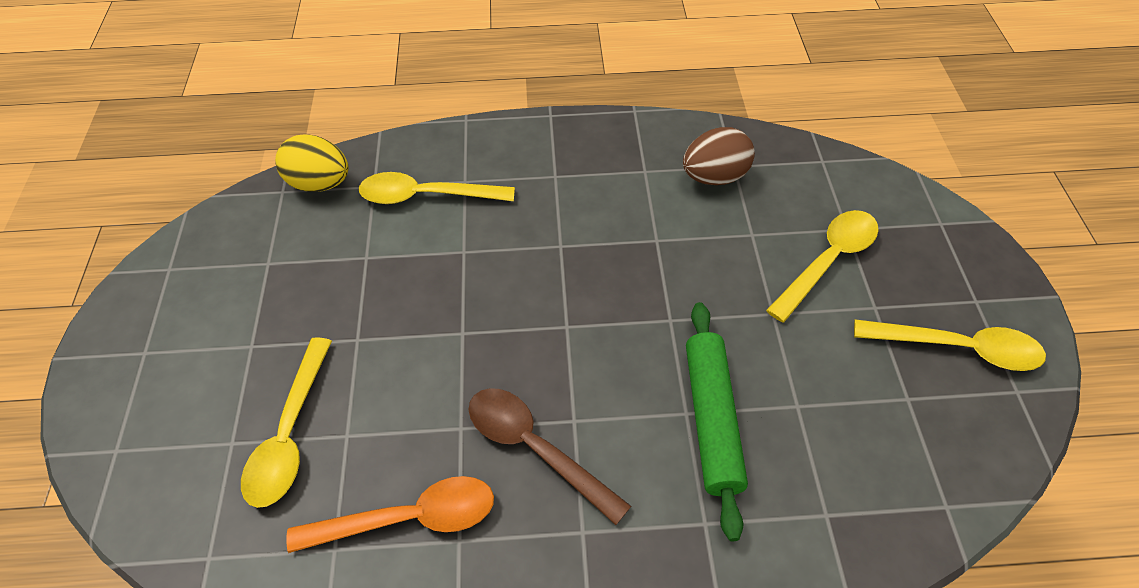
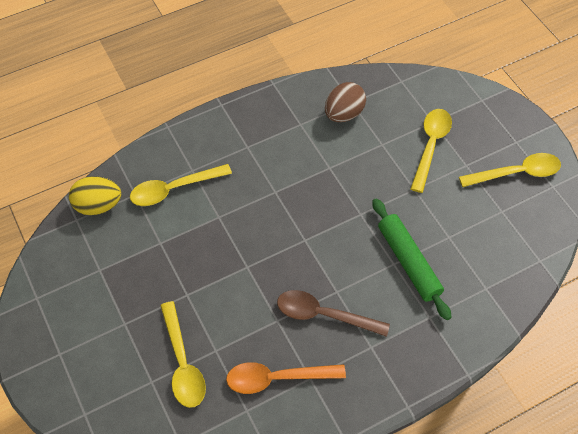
camera: 25 degrees left, 5 degrees up
orange spoon [287,476,494,553] -> orange spoon turned 150 degrees counterclockwise [226,362,346,394]

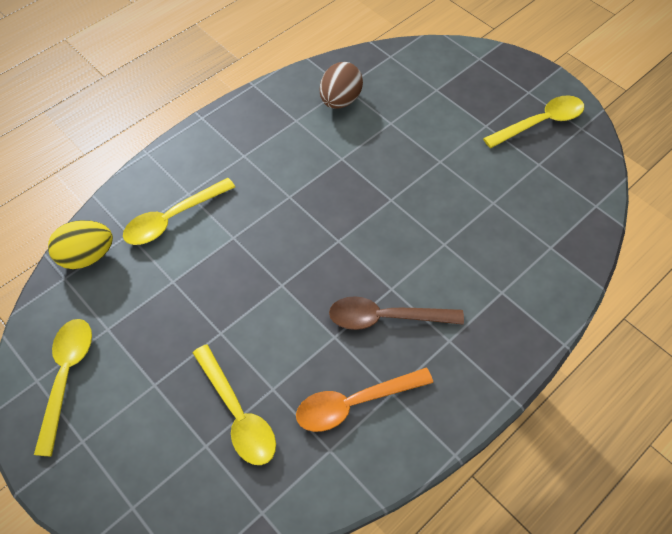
camera: 15 degrees left, 0 degrees up
green rolling pin [372,198,451,320] -> none
yellow spoon [410,109,452,193] -> yellow spoon moved to [34,319,92,456]

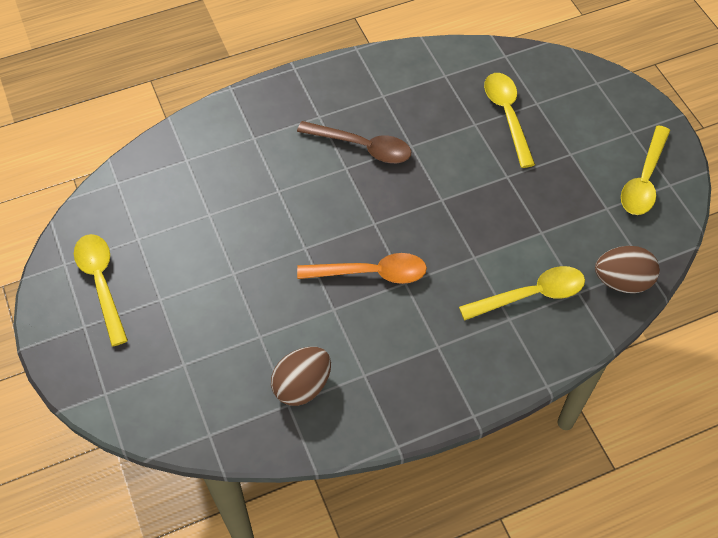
camera: 160 degrees left, 0 degrees up
yellow egg [48,220,113,269] -> brown egg [595,246,660,293]
orange spoon [296,368,433,432] -> orange spoon moved to [297,253,427,284]
yellow spoon [483,95,584,148] -> yellow spoon turned 75 degrees clockwise [74,234,128,346]

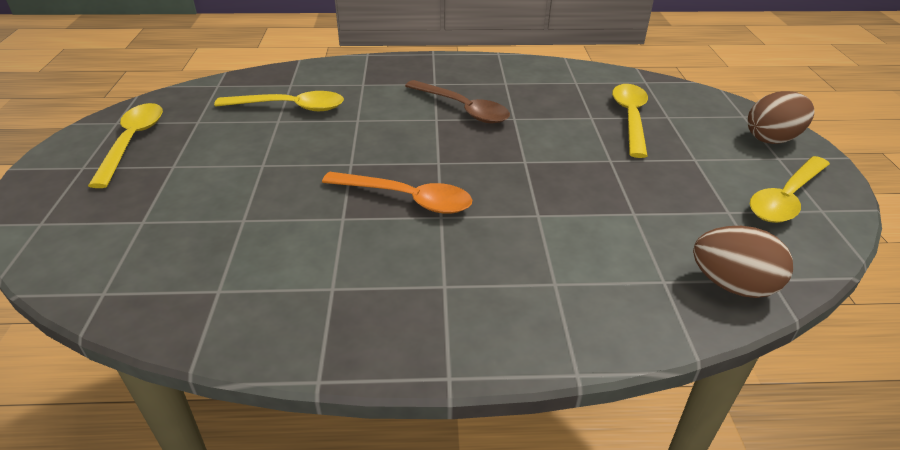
camera: 20 degrees right, 20 degrees down
brown egg [271,347,331,406] -> brown egg moved to [748,91,814,144]
yellow spoon [459,266,585,320] -> yellow spoon moved to [214,91,344,111]

